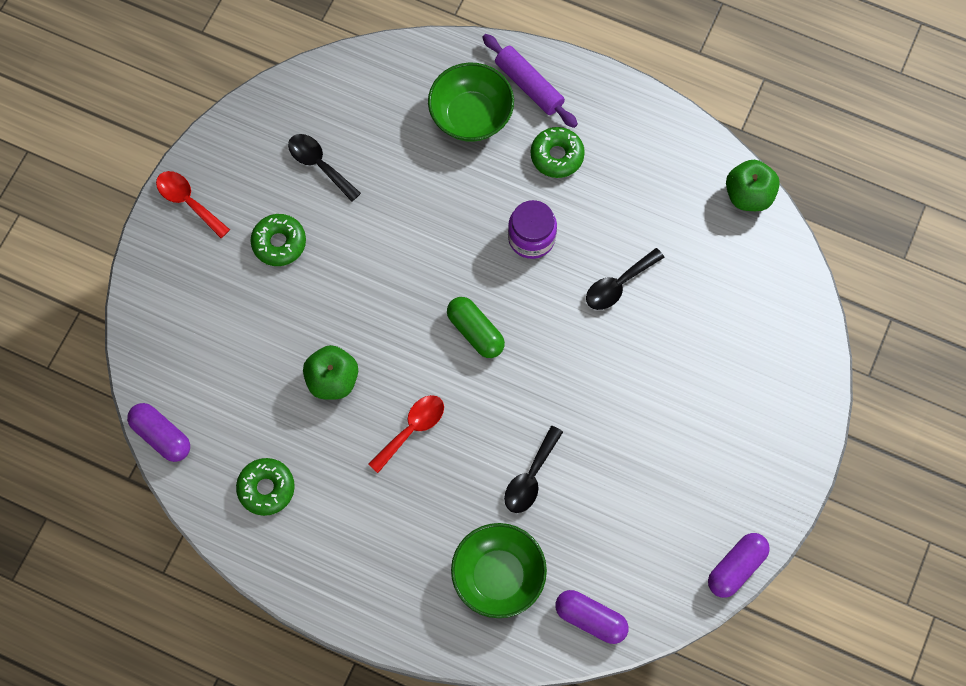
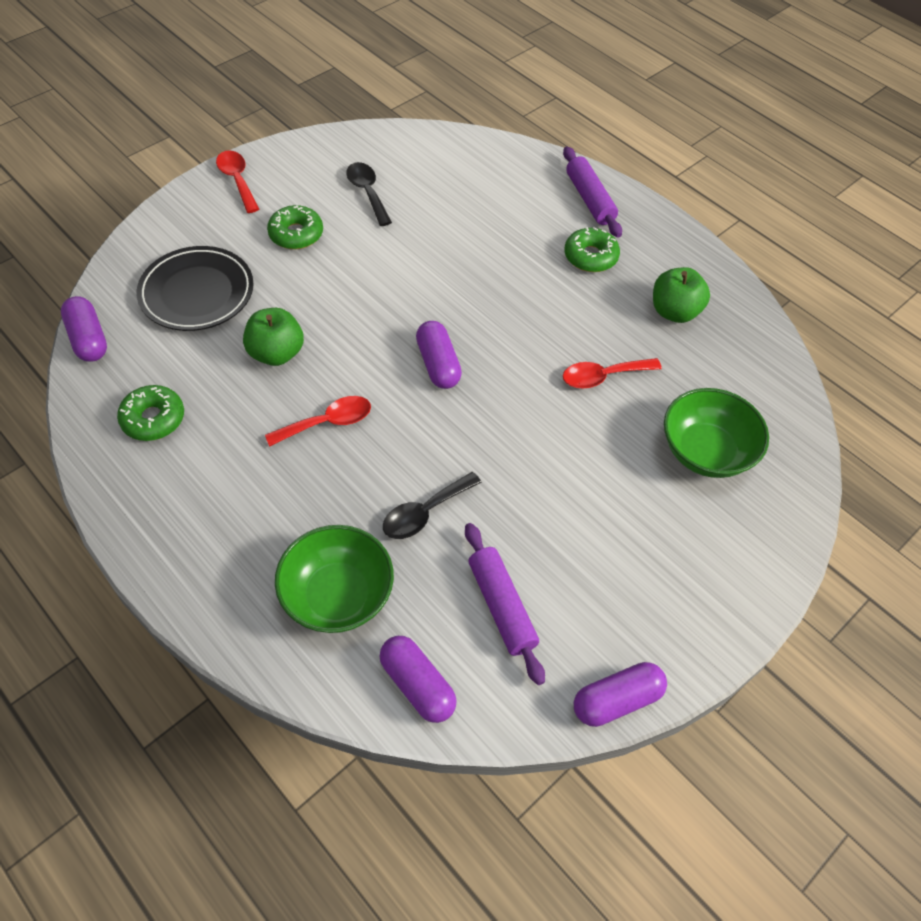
camera: 20 degrees right, 15 degrees down
green bowl [428,62,514,142] -> green bowl moved to [664,388,769,478]
green capsule [447,297,505,358] -> purple capsule [416,321,462,389]
purple jar [508,200,557,259] -> none
black spoon [586,248,665,310] -> red spoon [563,358,662,389]
green apple [726,160,780,211] -> green apple moved to [653,267,710,323]
none -> black plate [137,246,254,331]
none -> purple rolling pin [465,523,545,685]

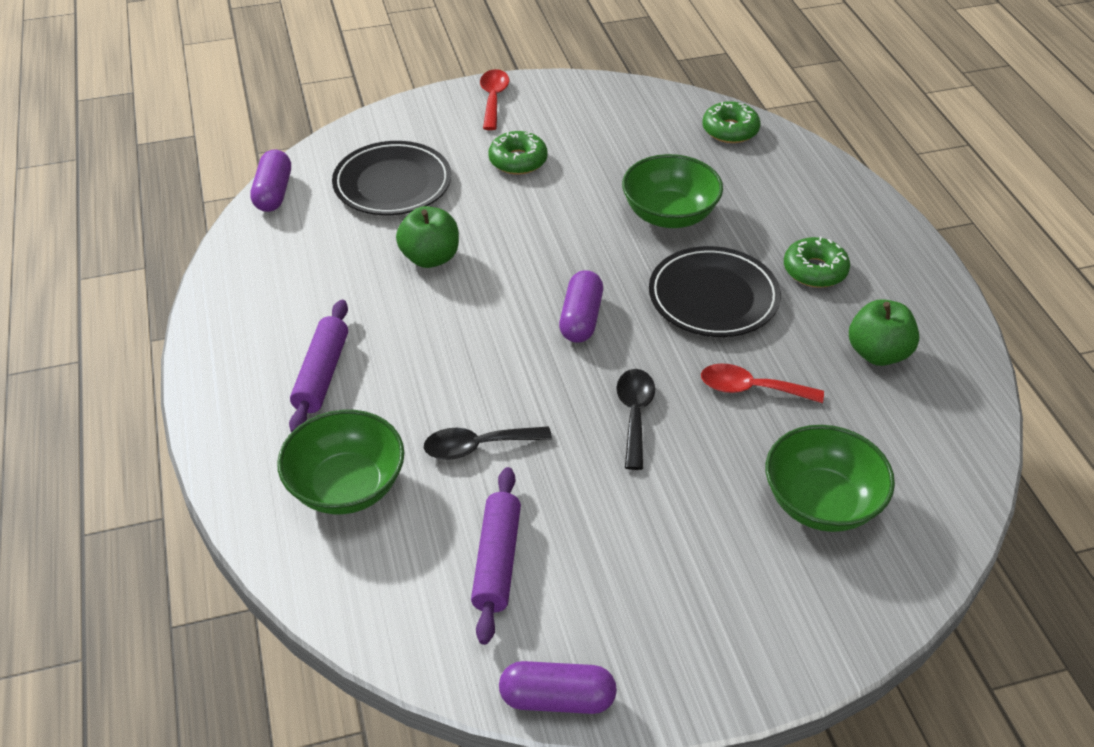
camera: 30 degrees right, 10 degrees down
green donut [117,385,184,441] -> green donut moved to [702,101,760,143]
red spoon [265,396,371,447] -> none
black spoon [346,162,392,226] -> black spoon moved to [616,369,655,470]
purple capsule [379,636,457,723] -> none
purple rolling pin [563,147,622,237] -> purple rolling pin moved to [289,300,348,432]
none -> green bowl [622,154,723,228]
none -> black plate [649,246,781,337]

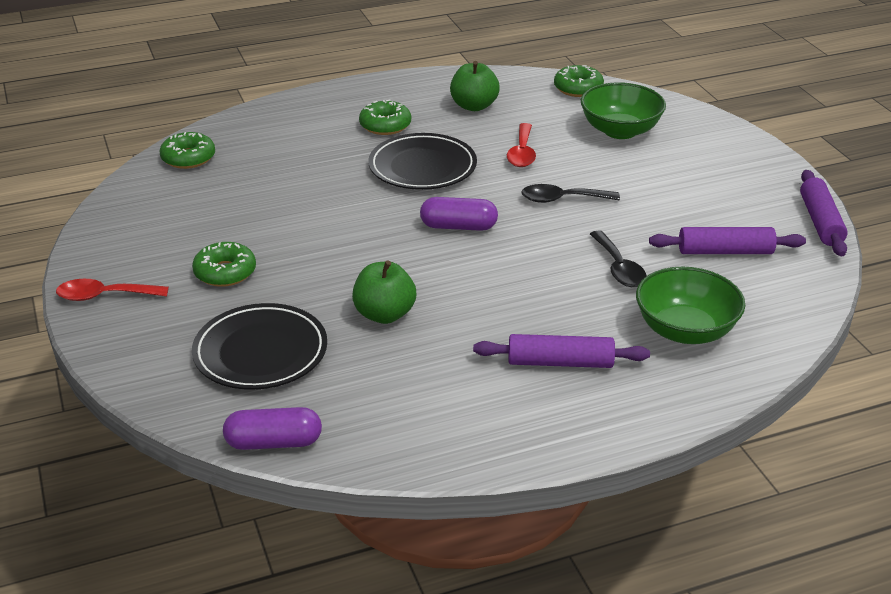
camera: 95 degrees left, 10 degrees down
purple capsule [499,661,617,714] -> purple rolling pin [800,170,848,256]
green bowl [622,154,723,228] -> none
none -> green donut [554,65,604,97]

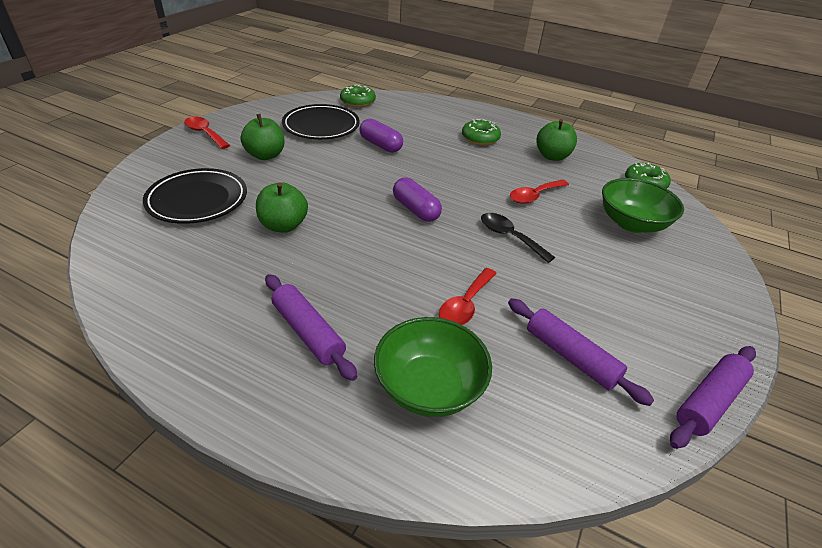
camera: 45 degrees right, 5 degrees up
green donut [192,242,256,287] -> green apple [241,114,285,160]
purple capsule [223,407,322,450] -> purple capsule moved to [360,119,403,153]
black plate [368,133,477,190] -> black plate moved to [282,104,360,139]
black spoon [590,230,647,287] -> red spoon [439,268,497,325]

